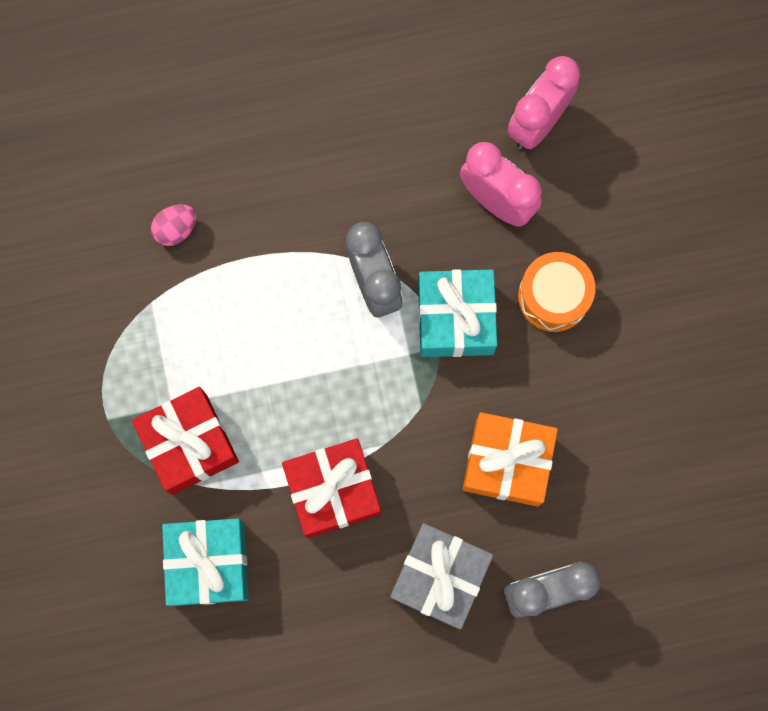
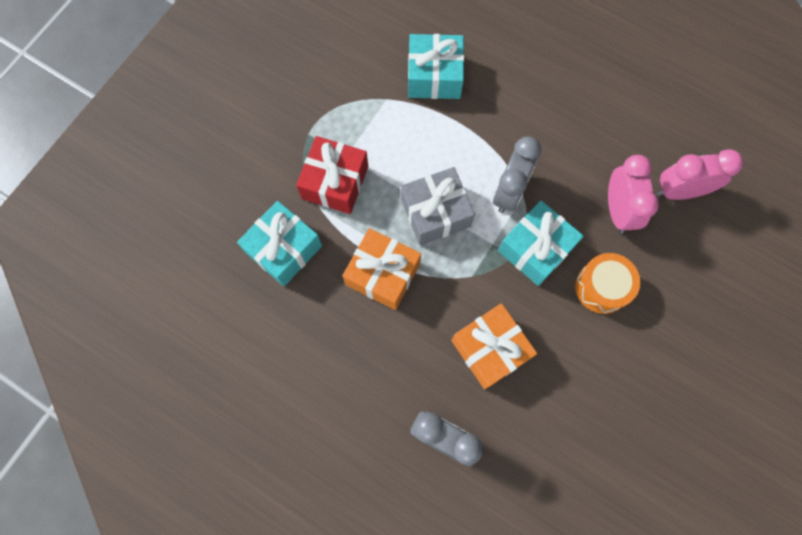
camera: 45 degrees right, 5 degrees down
pink egg [151,204,196,246] -> turquoise gift [408,34,464,99]
red gift [282,438,381,538] -> orange gift [342,228,421,310]
grey gift [390,523,493,629] -> grey gift moved to [401,167,475,245]

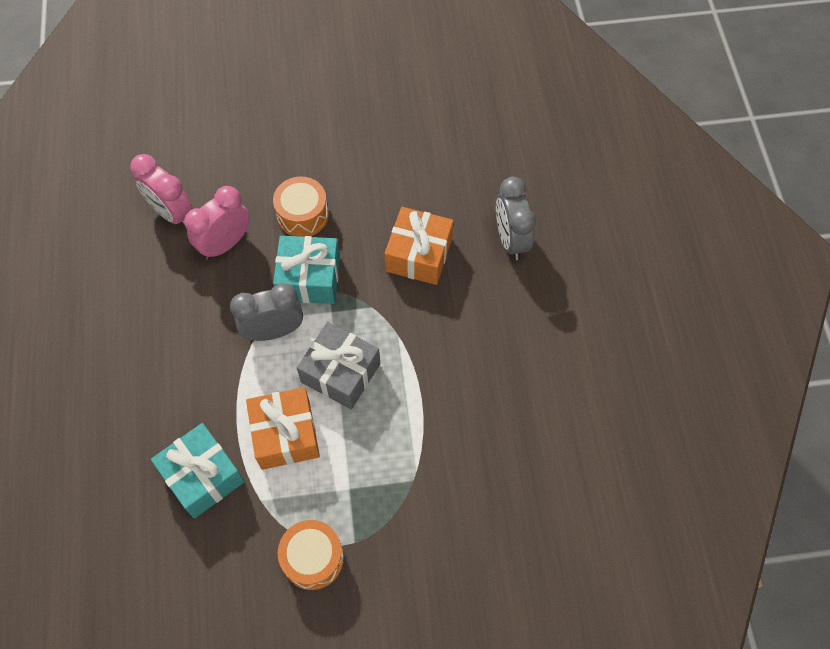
camera: 130 degrees left, 10 degrees down
turquoise gift [237,201,322,286] -> none
red gift [296,136,368,214] -> none
orange gift [342,228,421,310] -> orange gift moved to [246,387,320,470]
none -> orange drum [278,520,344,590]

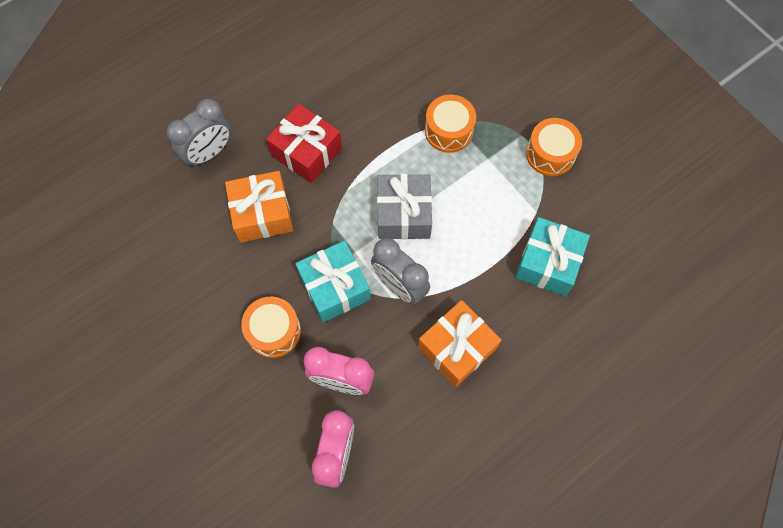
camera: 120 degrees left, 5 degrees up
orange gift [246,387,320,470] -> orange gift moved to [418,300,501,387]
none -> red gift [266,104,342,183]
none -> orange drum [425,95,476,153]

